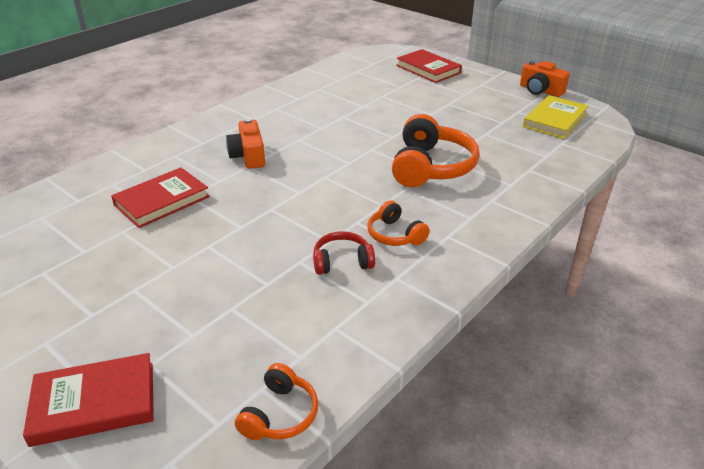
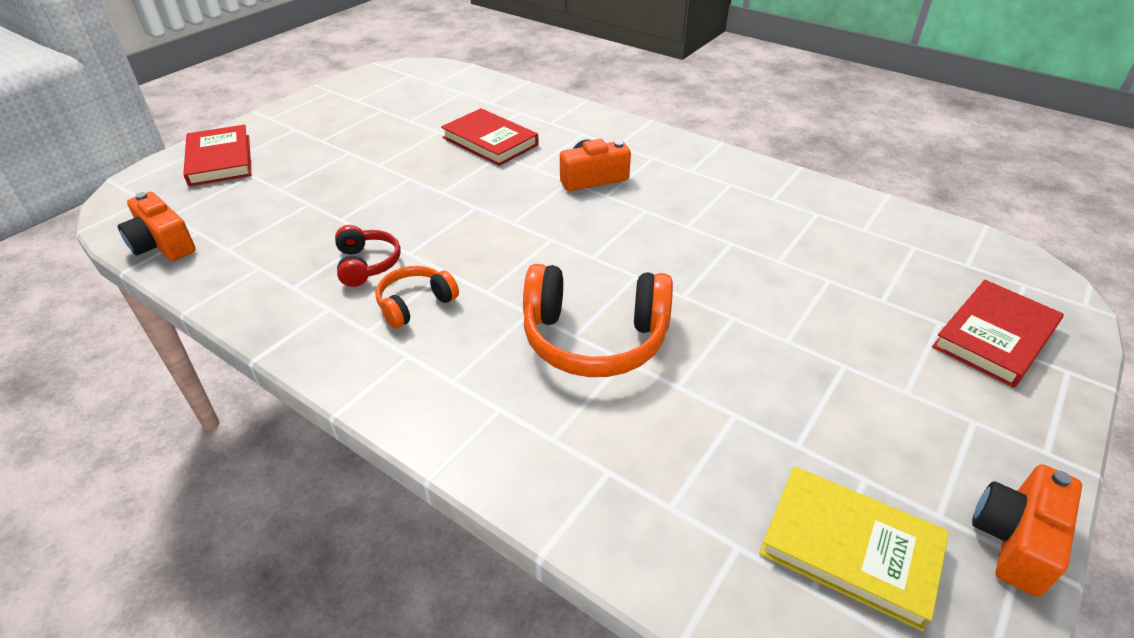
camera: 85 degrees right, 5 degrees up
orange headphones [235,363,318,440] -> orange camera [118,192,196,261]

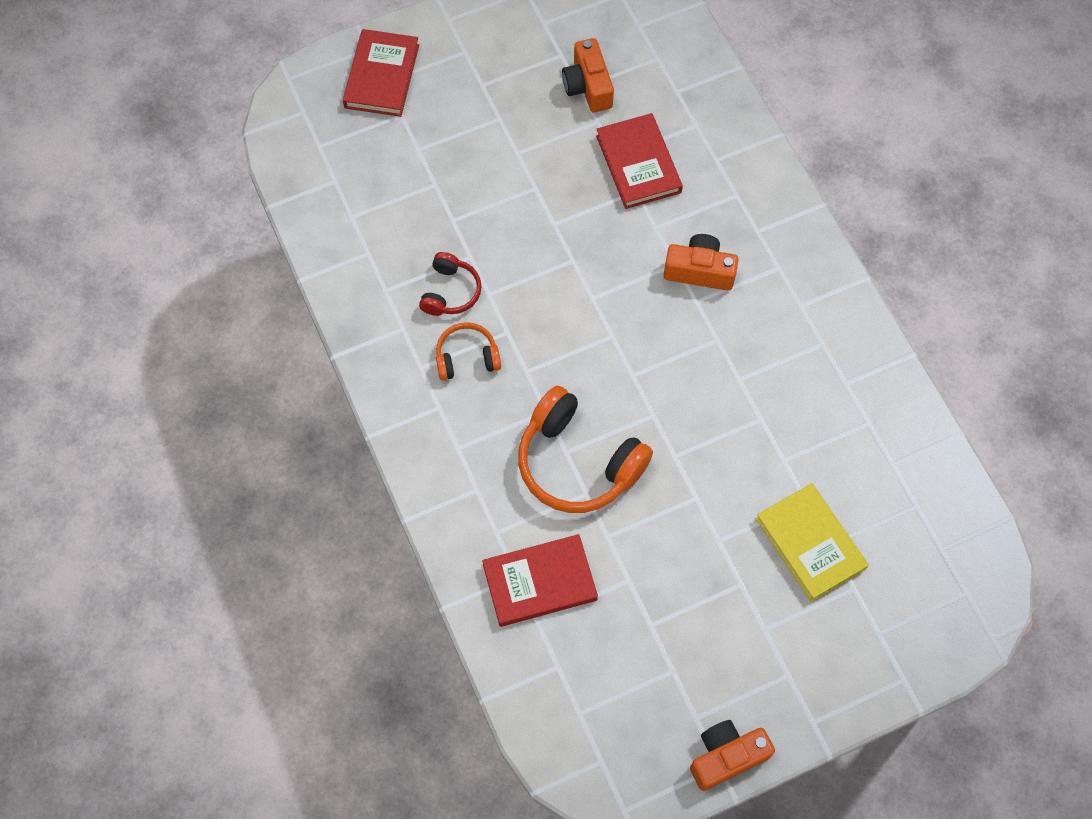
camera: 30 degrees right, 25 degrees up
orange camera [118,192,196,261] -> orange camera moved to [562,38,614,112]
yellow book [759,466,949,631] -> yellow book moved to [756,483,869,602]
red book [932,280,1064,388] -> red book moved to [482,534,598,627]

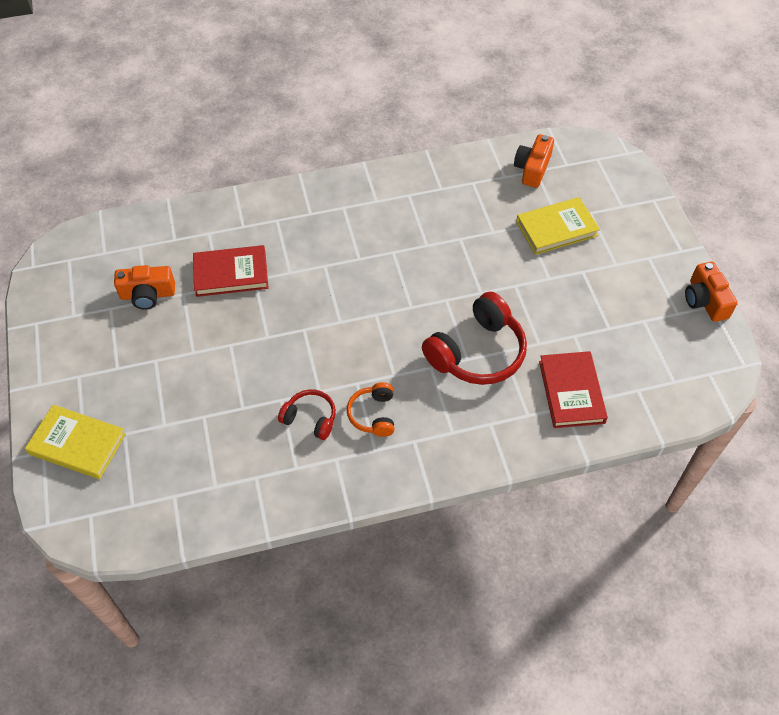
camera: 80 degrees left, 10 degrees down
red book [343,29,419,117] -> yellow book [25,405,126,479]
orange headphones [518,386,653,513] -> red headphones [422,292,527,385]
orange camera [664,234,739,291] -> orange camera moved to [514,134,554,188]

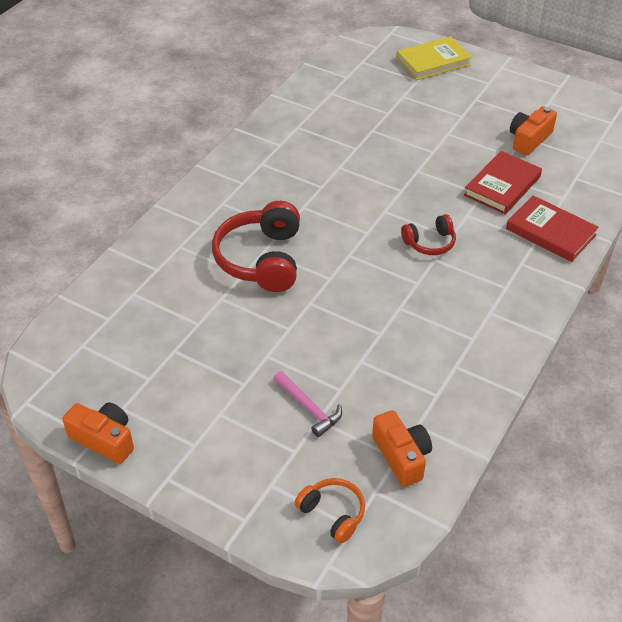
camera: 135 degrees right, 10 degrees down
red headphones [278,389,336,440] -> red headphones moved to [401,214,456,255]
orange headphones [347,382,394,437] -> orange headphones moved to [295,478,365,543]
yellow book [516,197,600,255] -> pink hammer [273,371,342,437]
red book [539,351,608,428] -> red book moved to [506,195,599,262]

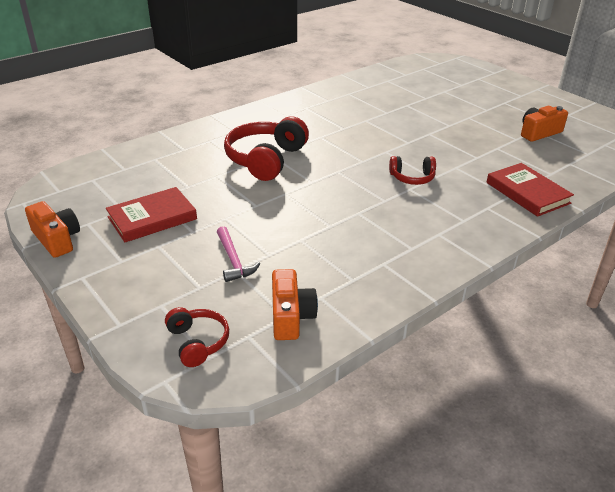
camera: 20 degrees right, 10 degrees down
orange headphones [295,478,365,543] -> red headphones [165,307,229,367]
yellow book [396,36,472,80] -> none
red book [464,151,542,214] -> red book moved to [106,187,197,242]

